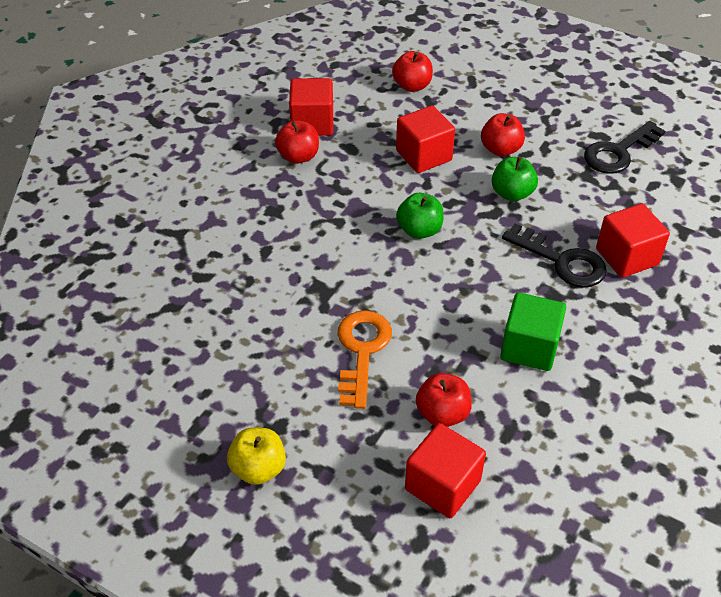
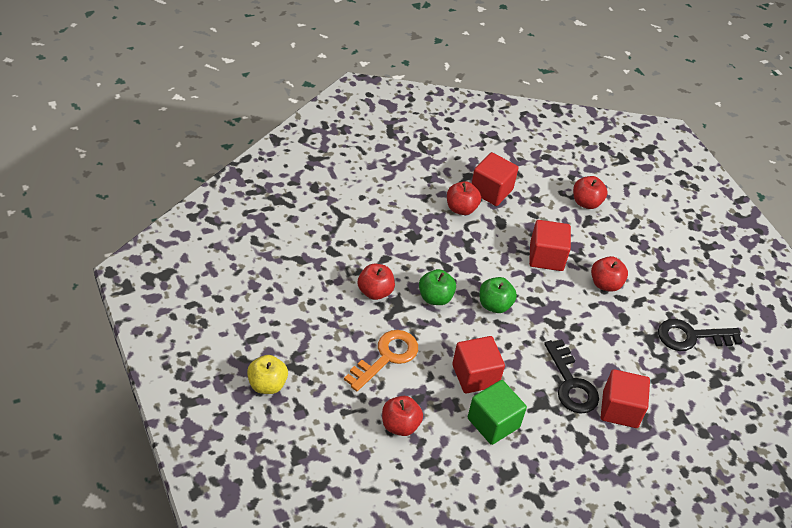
camera: 30 degrees right, 0 degrees up
red cube [405,423,486,518] -> red cube moved to [452,336,505,394]
green apple [492,157,538,201] -> green apple moved to [419,269,456,305]
none -> red apple [358,264,395,300]

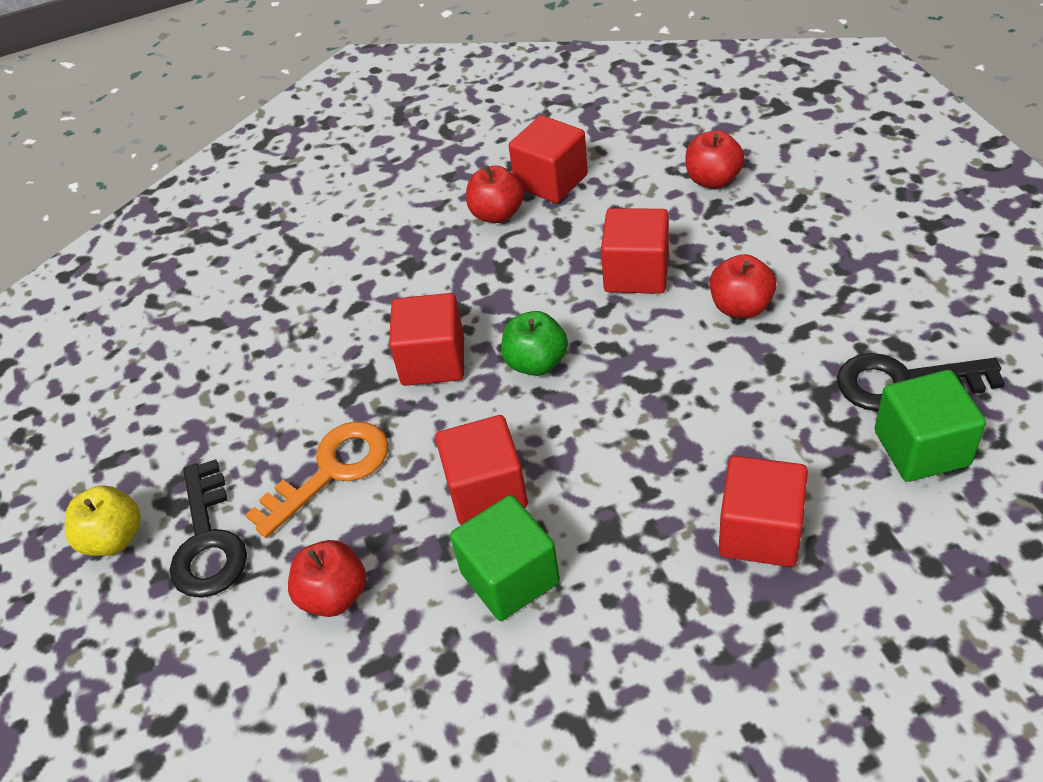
camera: 15 degrees right, 0 degrees up
red apple [358,264,395,300] -> none
green apple [419,269,456,305] -> red cube [389,293,464,386]
black key [544,339,599,414] -> black key moved to [170,459,247,598]
none -> green cube [874,370,986,482]

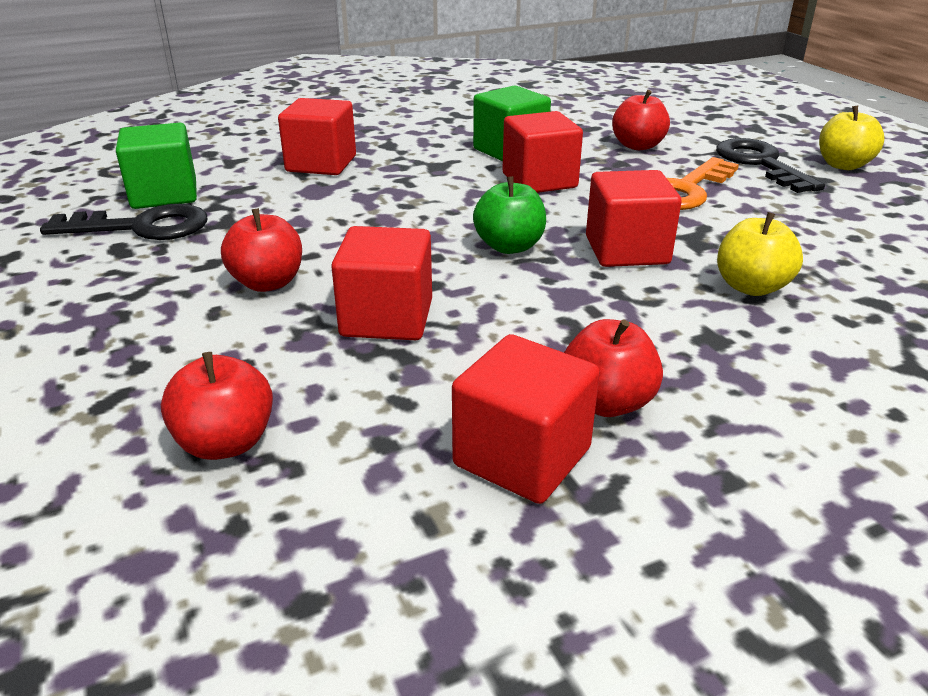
camera: 170 degrees right, 15 degrees down
none -> yellow apple [717,212,803,296]

